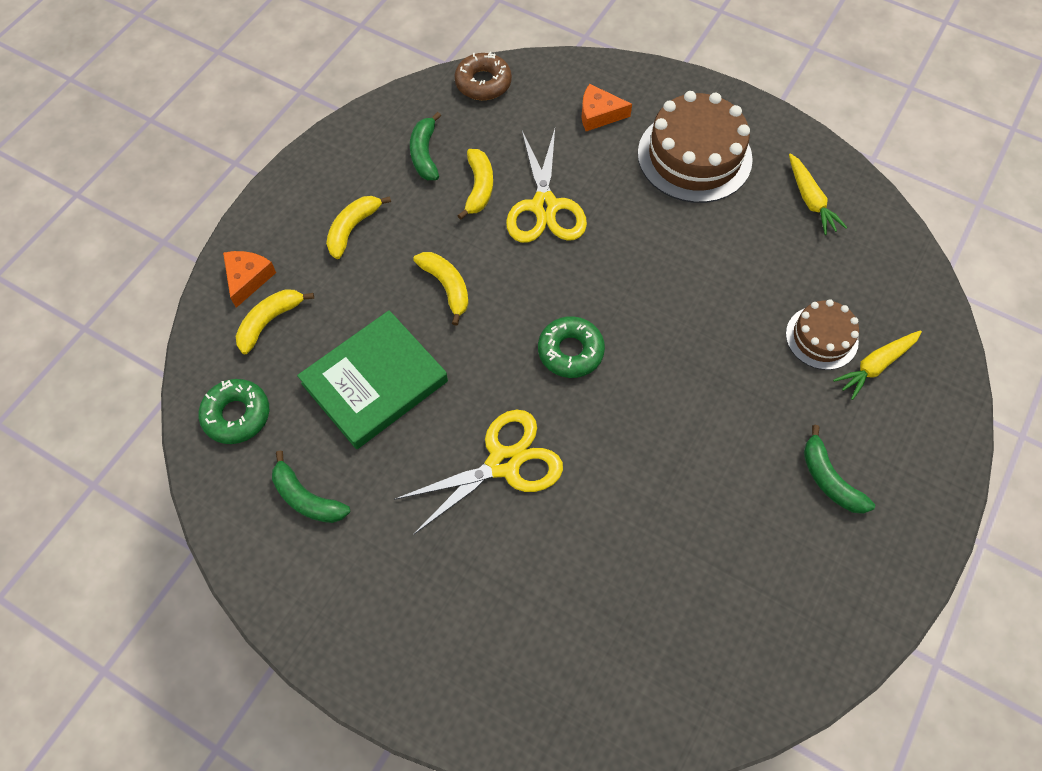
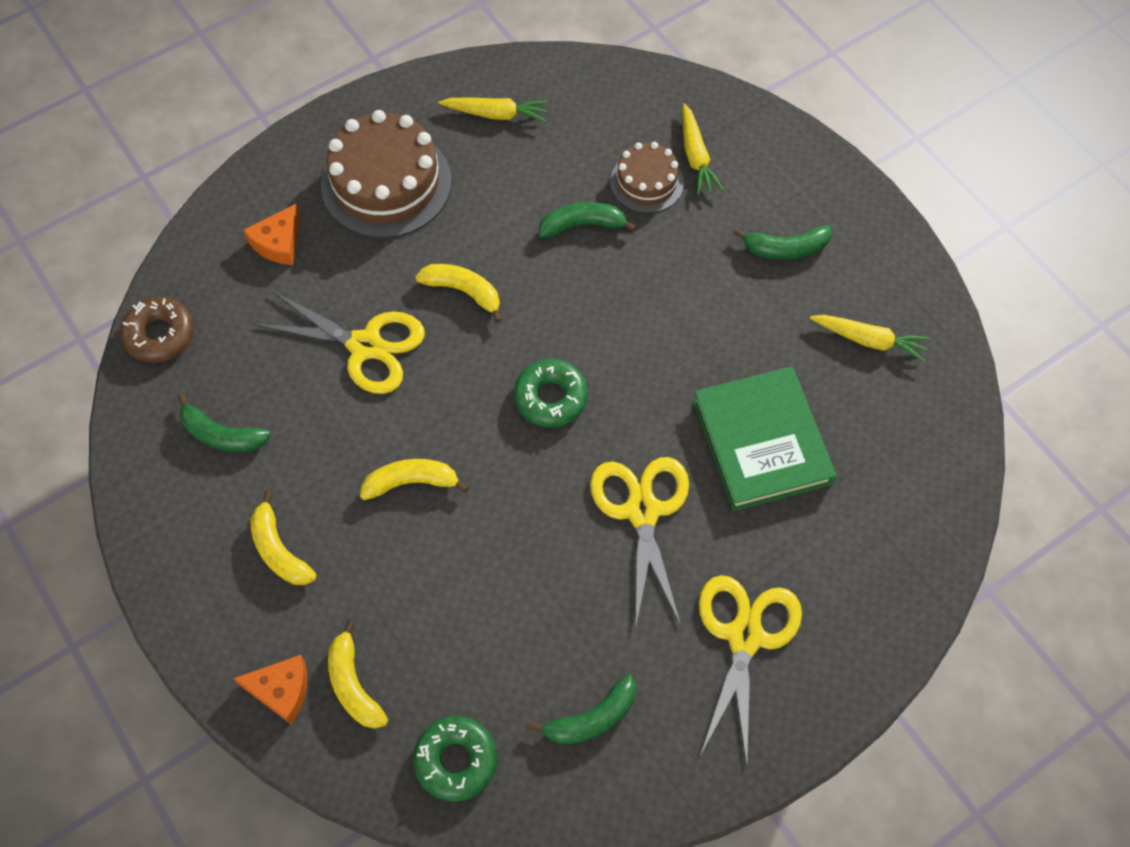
camera: 65 degrees left, 0 degrees up
orange cheese [223,251,276,308] -> orange cheese turned 150 degrees clockwise [233,655,307,724]
green book [297,310,448,449] -> green book moved to [693,366,836,511]
yellow banana [457,149,493,220] -> yellow banana moved to [415,264,502,323]
none -> green banana [538,202,637,238]
none -> yellow scissors [699,575,802,765]
none -> yellow carrot [810,315,930,362]

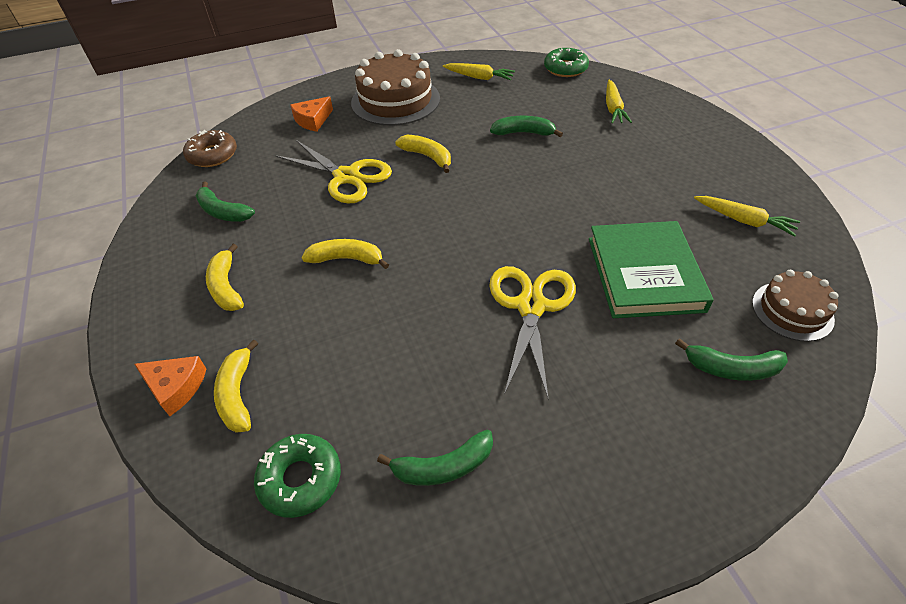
camera: 15 degrees right, 15 degrees down
green donut [514,359,588,427] -> green donut moved to [544,48,589,77]
brown cake [610,142,684,213] -> brown cake moved to [752,270,838,342]
yellow scissors [699,575,802,765] -> none
green banana [733,225,832,260] -> green banana moved to [675,338,788,381]

